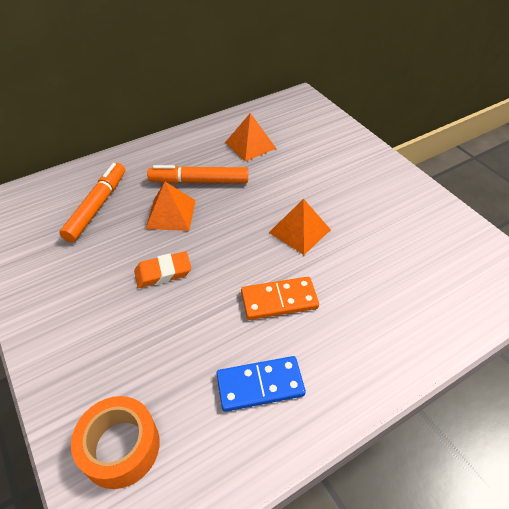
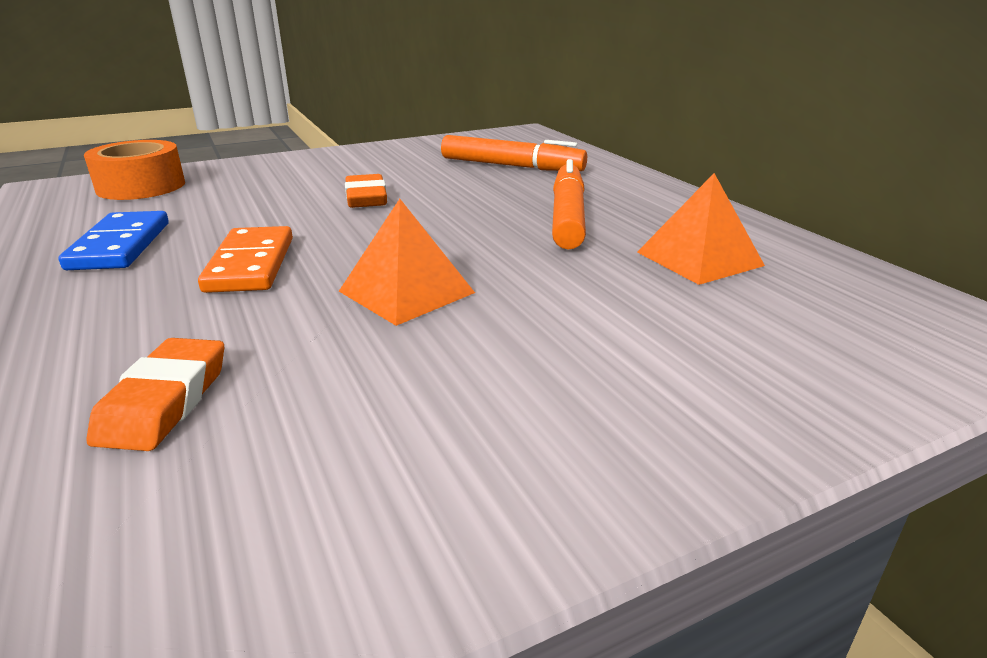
camera: 95 degrees right, 20 degrees down
orange pyramid [146,182,196,231] -> none
none -> orange eraser [86,338,224,451]

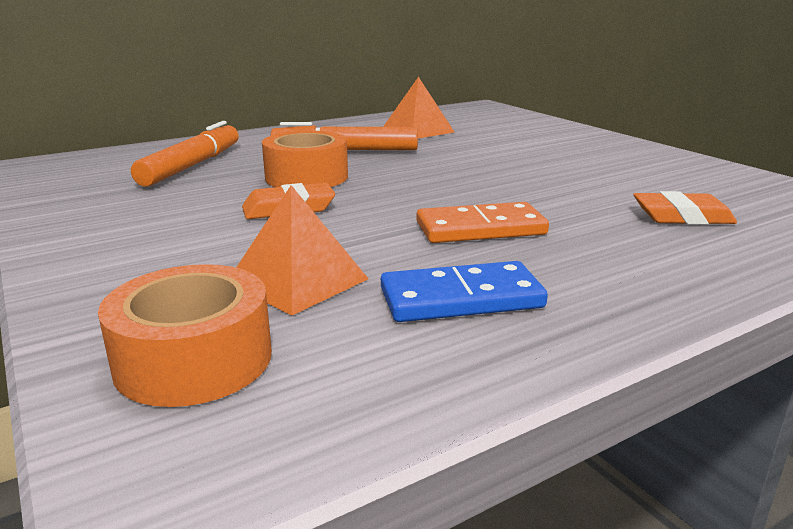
camera: 95 degrees left, 5 degrees down
orange pyramid [339,199,475,326] -> orange pyramid moved to [236,185,369,315]
none -> orange tape [262,131,348,187]

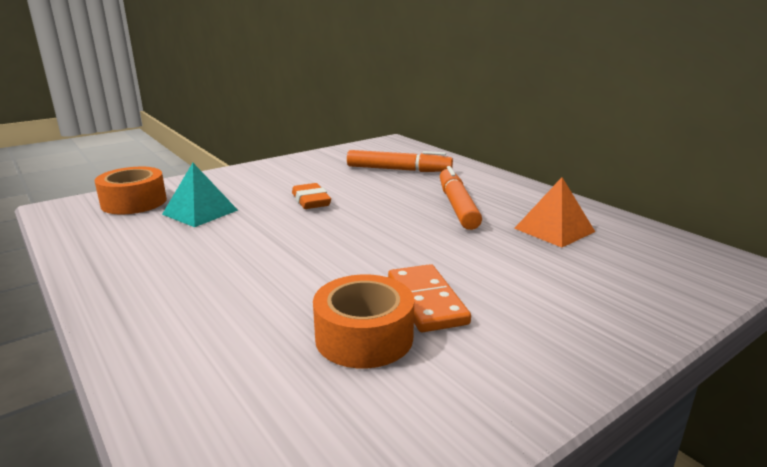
camera: 85 degrees right, 0 degrees up
orange pyramid [236,185,369,315] -> turquoise pyramid [162,163,238,227]
orange tape [262,131,348,187] -> orange tape moved to [313,275,414,368]
blue domino [381,261,548,322] -> none
orange domino [417,202,549,243] -> orange domino moved to [388,264,471,332]
orange eraser [634,191,737,225] -> none

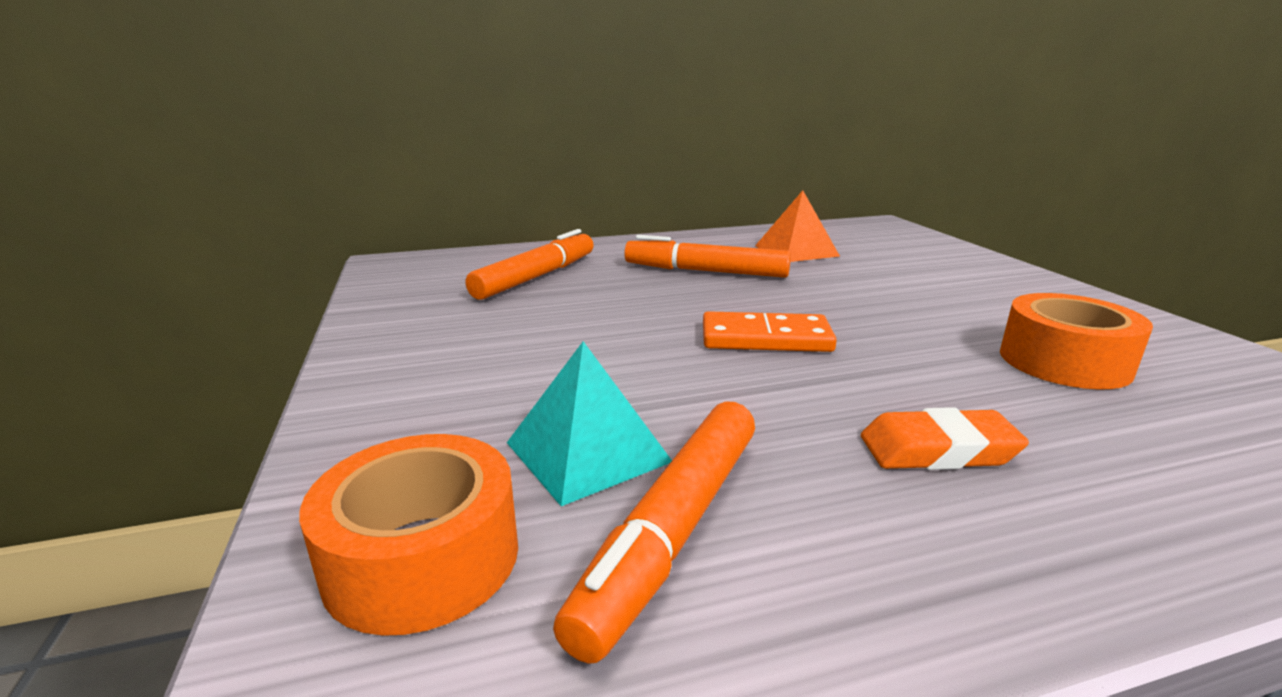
camera: 70 degrees left, 0 degrees up
orange eraser [292,183,331,209] -> orange eraser moved to [861,407,1029,470]
orange domino [388,264,471,332] -> orange domino moved to [703,311,837,352]
none -> orange marker [553,402,755,664]

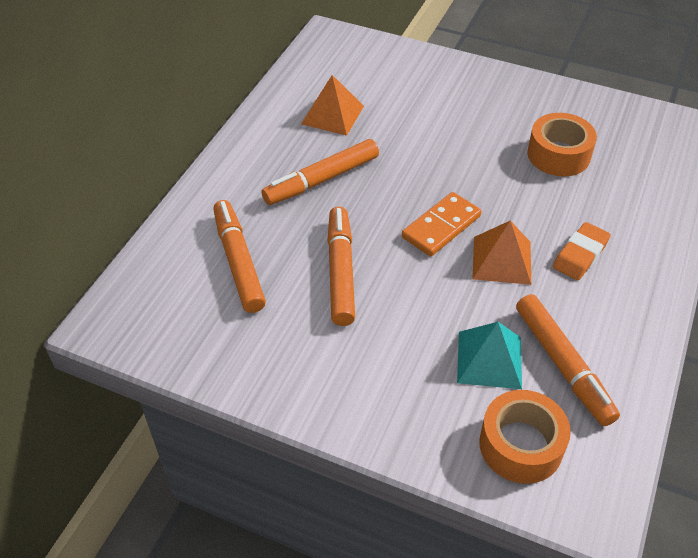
camera: 50 degrees left, 25 degrees up
none -> orange marker [327,207,355,326]
none -> orange pyramid [473,221,531,285]

